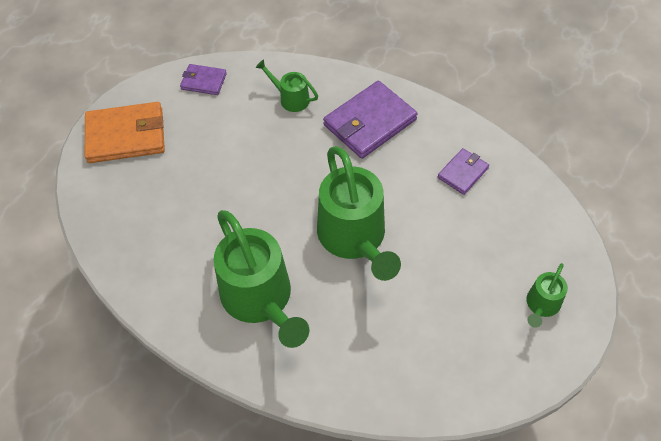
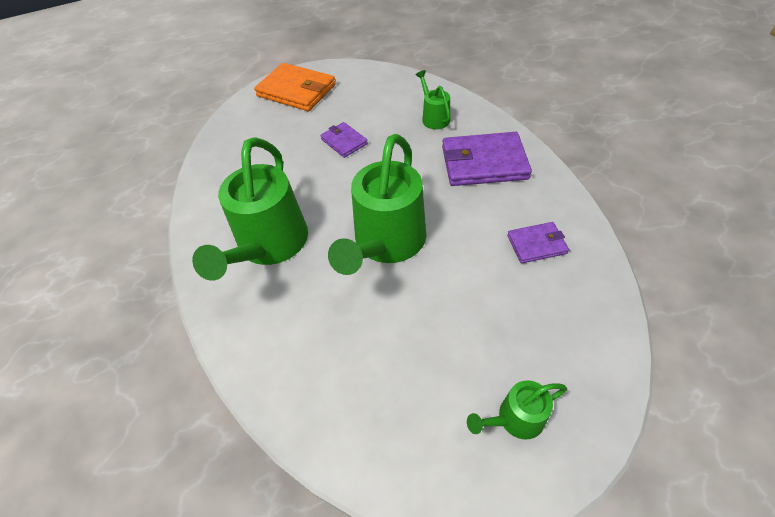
camera: 40 degrees right, 5 degrees down
purple wallet [180,64,227,95] -> purple wallet moved to [320,122,368,158]

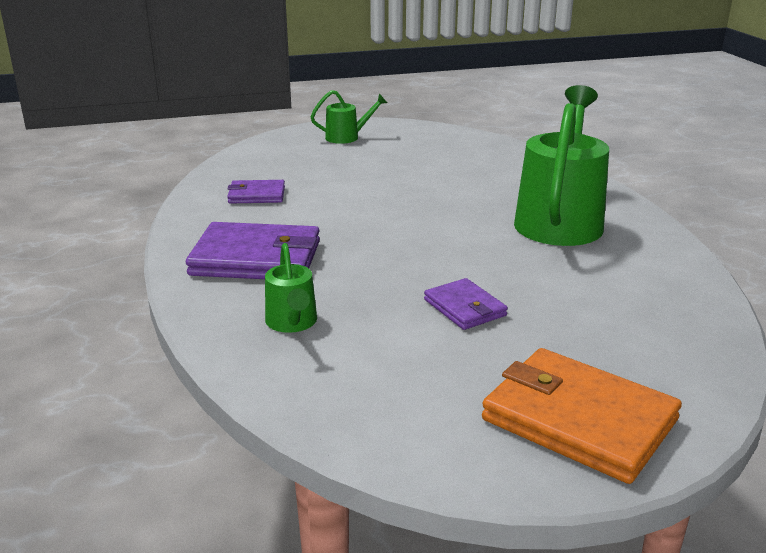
camera: 175 degrees left, 25 degrees down
green watering can [328,134,426,275] -> none

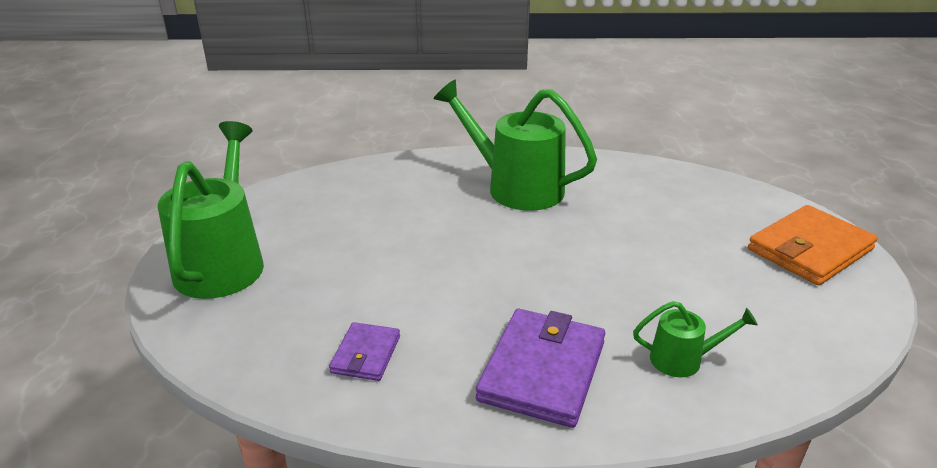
camera: 75 degrees left, 5 degrees up
green watering can [311,90,387,144] -> green watering can [158,121,264,299], size x2.09
purple wallet [424,278,508,330] -> none

